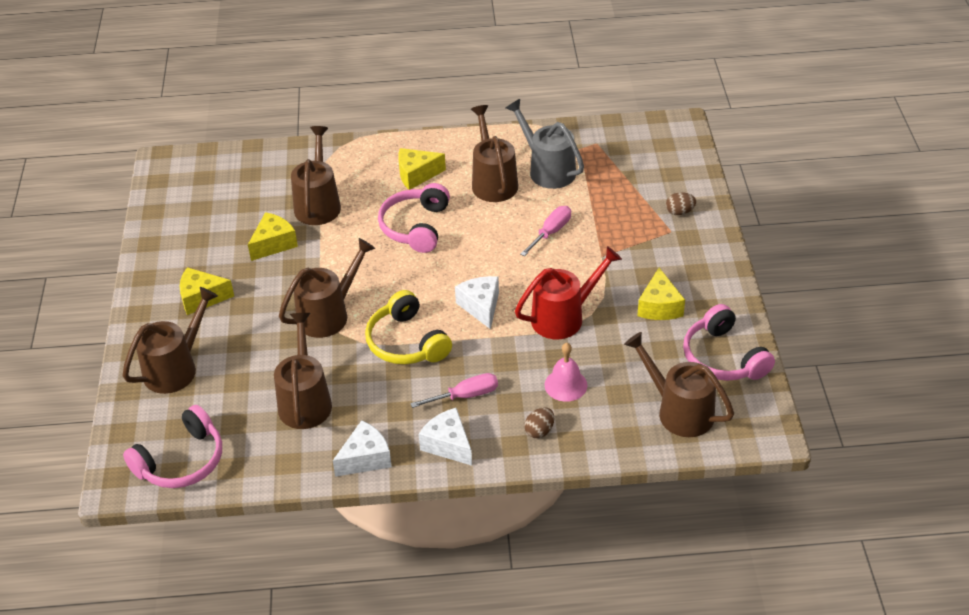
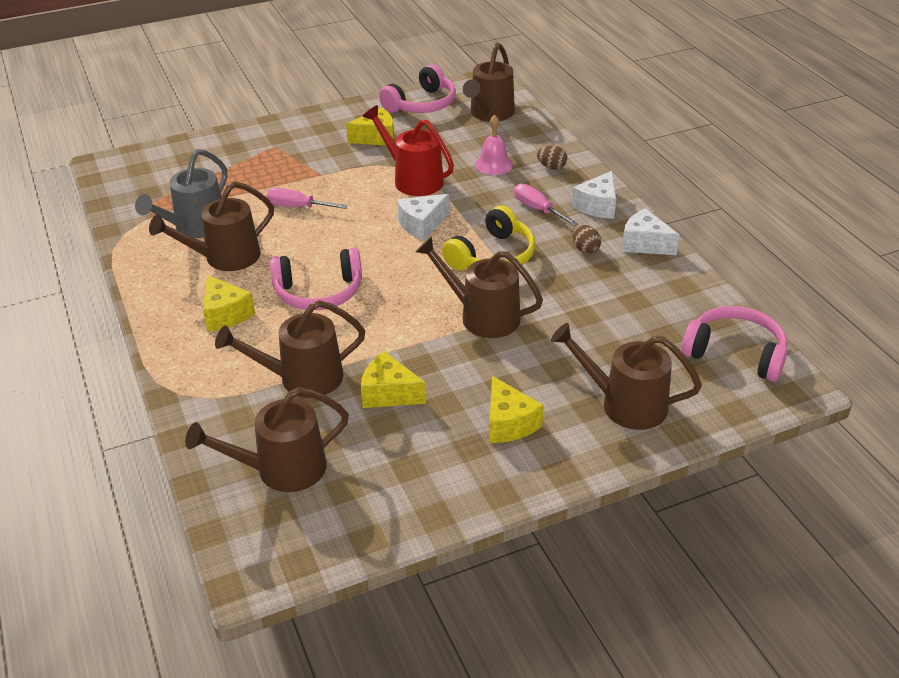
camera: 110 degrees left, 5 degrees down
brown watering can [274,313,332,429] -> brown watering can moved to [185,387,349,492]
brown egg [666,192,696,215] -> brown egg moved to [573,225,601,254]

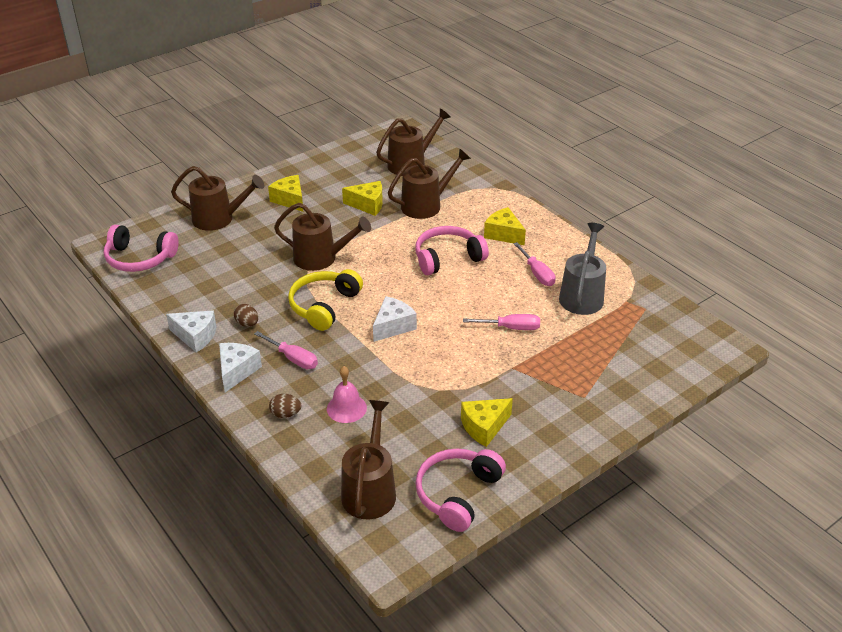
camera: 165 degrees right, 0 degrees up
brown watering can [149,181,274,271] -> pink screwdriver [514,242,556,286]
red watering can [363,105,454,196] -> none

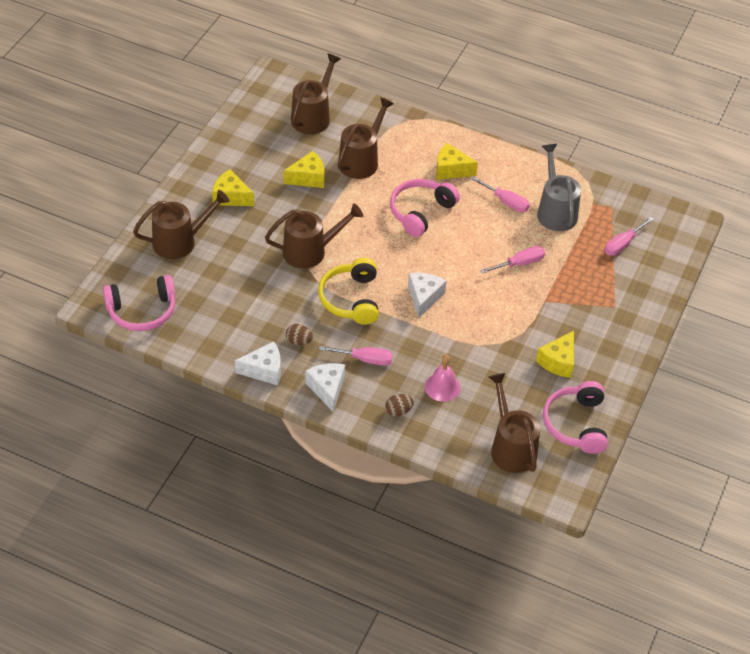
camera: 30 degrees left, 10 degrees up
none -> pink screwdriver [604,217,654,256]

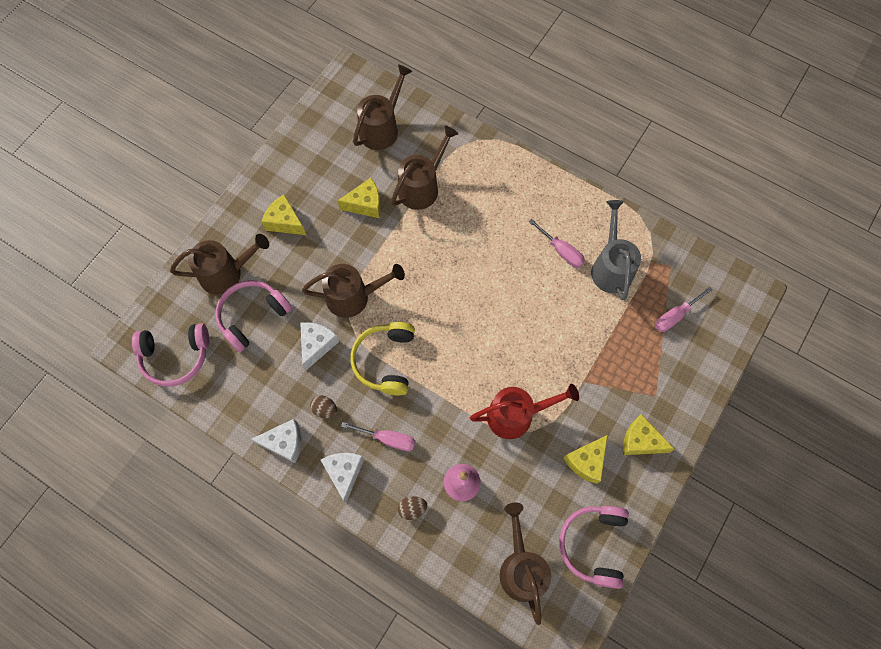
camera: 10 degrees right, 20 degrees up
pink headphones [390,179,460,237] -> pink headphones moved to [216,280,292,352]
white cheese [408,273,447,318] -> white cheese moved to [300,322,339,370]
yellow cheese [436,143,478,180] -> yellow cheese moved to [623,414,675,455]
pink screwdriver [480,246,545,274] -> none
none -> red watering can [470,384,579,439]

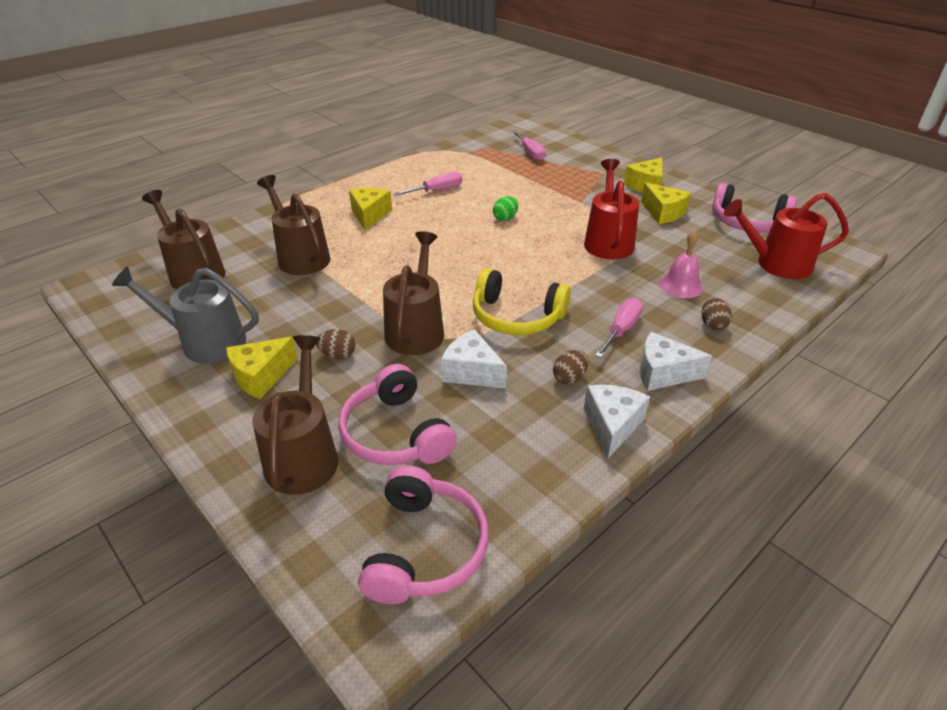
camera: 75 degrees left, 30 degrees down
yellow cheese [338,178,381,218] -> yellow cheese moved to [349,188,392,230]
brown watering can [500,502,551,625] -> red watering can [724,193,849,279]
grey watering can [591,200,641,300] -> grey watering can moved to [112,266,259,364]
none -> brown egg [316,329,356,359]
none -> green egg [493,196,518,221]

